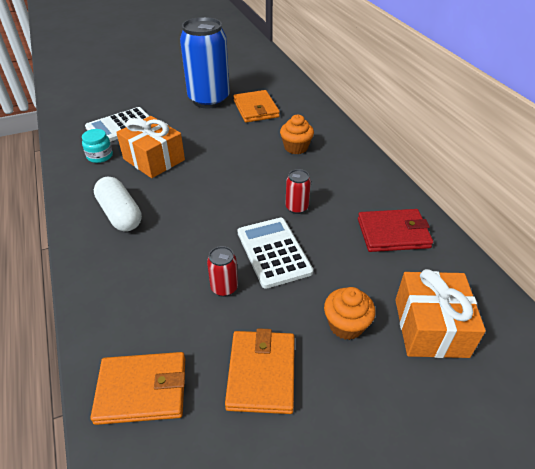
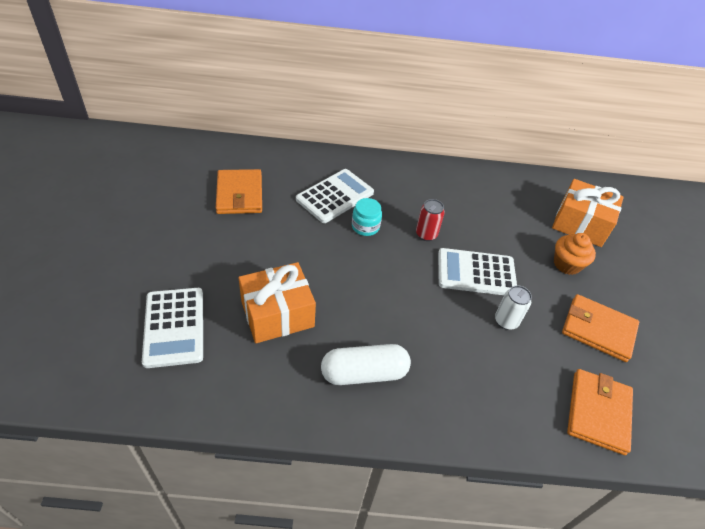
camera: 70 degrees left, 5 degrees up
turquoise jar [82,129,113,163] -> turquoise jar moved to [352,198,382,236]
blue can [180,17,230,109] -> none
red can [207,246,238,297] -> white can [495,285,532,330]
orange wallet [233,90,280,123] -> orange wallet turned 75 degrees clockwise [216,169,262,214]
orange cupcake [280,115,314,154] -> white calculator [296,169,374,223]
red wallet [358,209,433,252] -> none

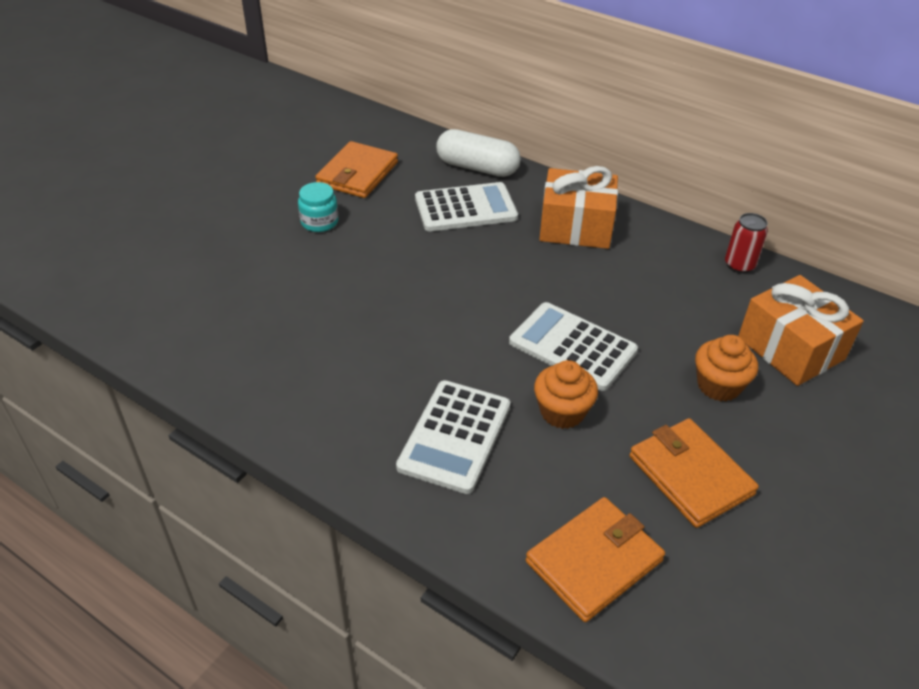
camera: 35 degrees right, 5 degrees down
white calculator [142,288,203,368] -> white calculator moved to [396,380,510,494]
orange gift [239,262,316,343] -> orange gift moved to [539,166,618,249]
white capsule [321,344,411,385] -> white capsule moved to [436,129,521,177]
turquoise jar [352,198,382,236] -> turquoise jar moved to [298,182,338,232]
red can [416,199,445,241] -> red can moved to [725,213,768,274]
white can [495,285,532,330] -> orange cupcake [534,360,598,429]

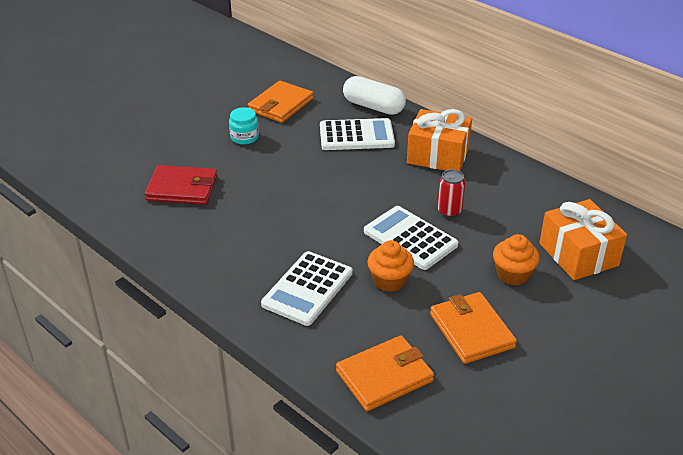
camera: 10 degrees right, 5 degrees down
red can [725,213,768,274] -> red can moved to [437,169,466,218]
none -> red wallet [145,165,217,204]

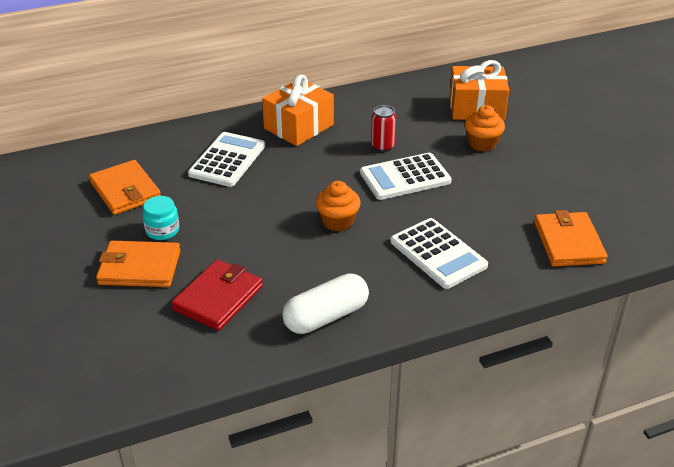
camera: 65 degrees left, 0 degrees up
white capsule [343,76,406,115] -> white capsule moved to [282,273,369,334]
orange cupcake [368,240,414,292] -> orange cupcake moved to [316,181,361,231]
orange wallet [430,292,517,364] -> orange wallet moved to [96,241,181,287]

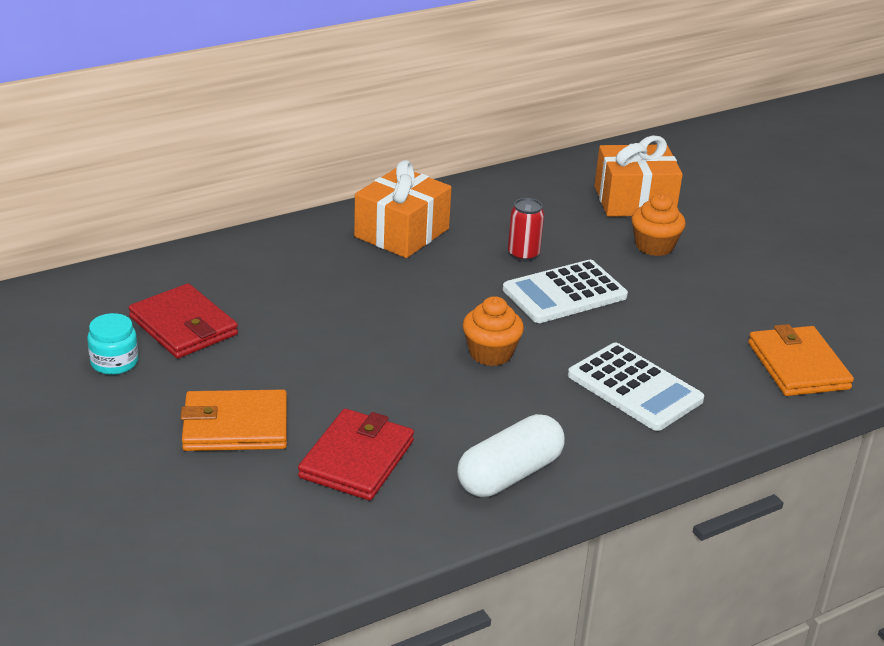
camera: 10 degrees left, 5 degrees down
orange wallet [89,160,161,215] -> red wallet [129,283,238,358]
turquoise jar [142,196,180,240] -> turquoise jar moved to [87,313,138,375]
white calculator [188,132,265,187] -> none

